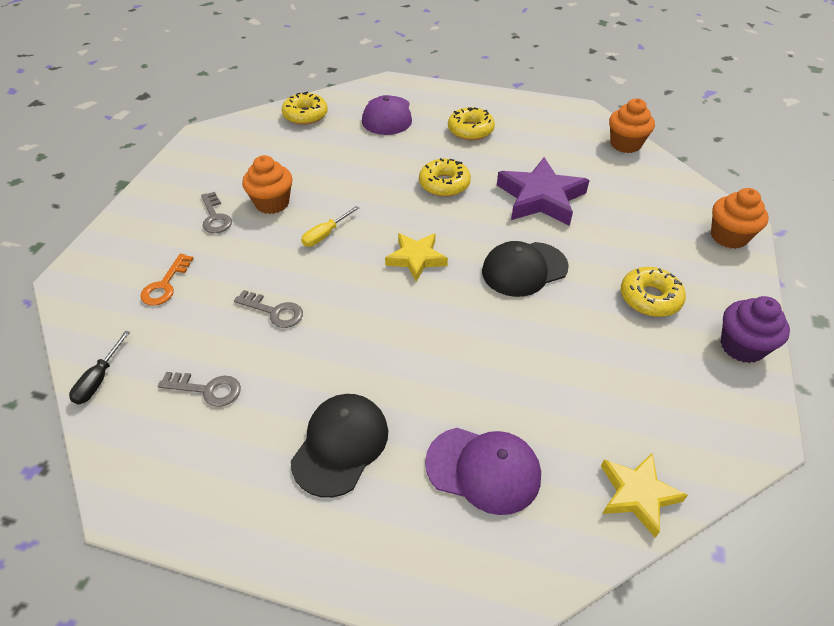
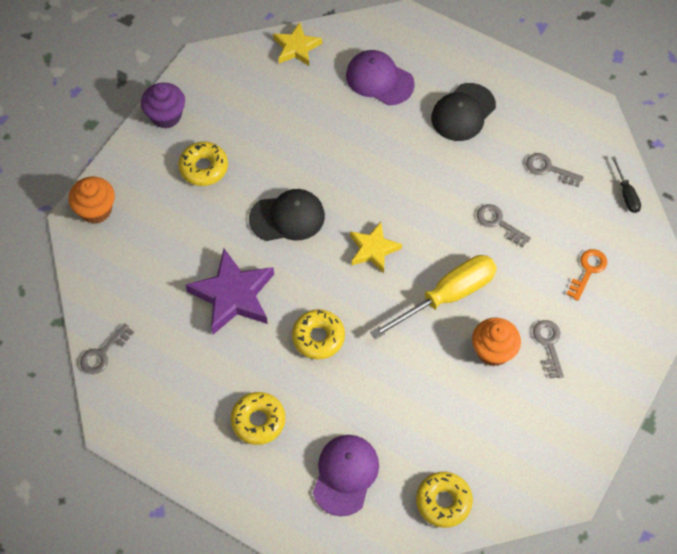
camera: 165 degrees left, 15 degrees up
black screwdriver [69,331,130,405] -> black screwdriver turned 135 degrees clockwise [611,156,641,213]
yellow screwdriver [301,206,359,247] -> yellow screwdriver [370,255,497,340], size x2.12
orange cupcake [609,98,655,153] -> grey key [80,323,134,374]

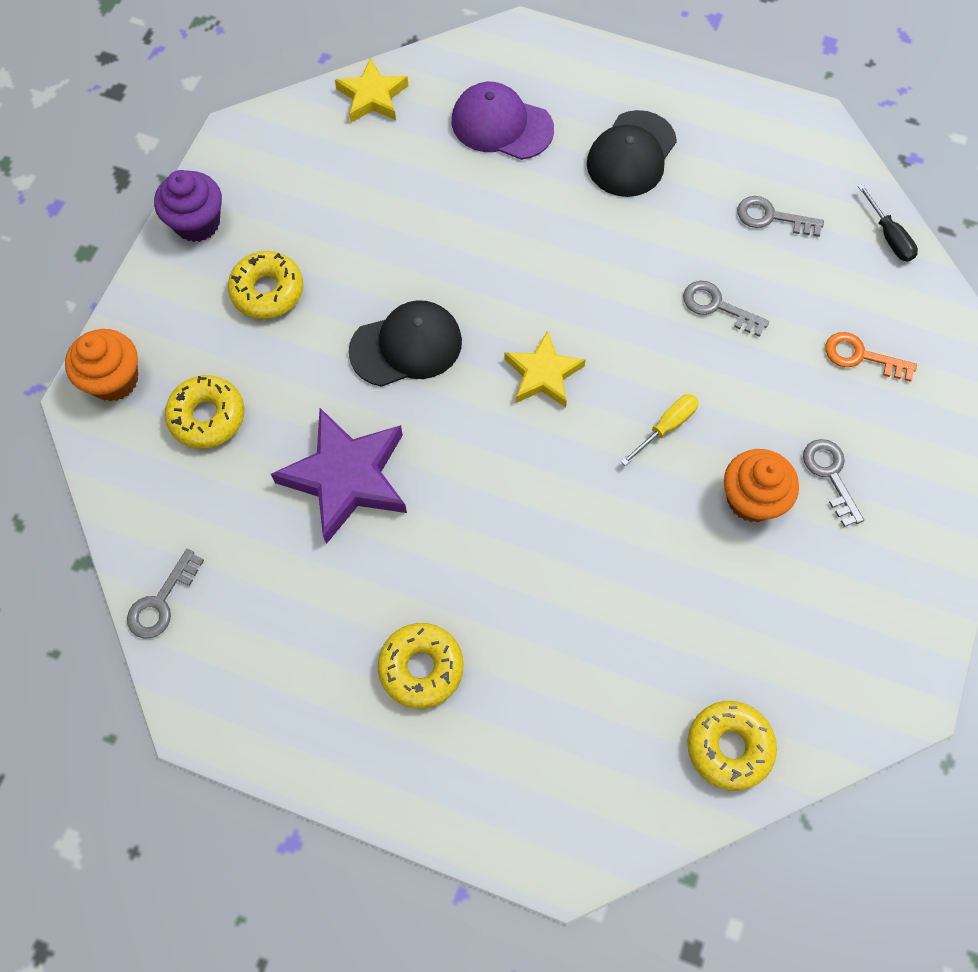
camera: 10 degrees left, 5 degrees up
yellow donut [292,309,345,359] -> yellow donut moved to [165,375,245,449]
purple cap [313,435,379,516] -> none
yellow screwdriver [370,255,497,340] -> yellow screwdriver [621,394,699,466], size x0.47
orange key [566,249,607,301] -> orange key turned 90 degrees counterclockwise [825,332,917,382]

